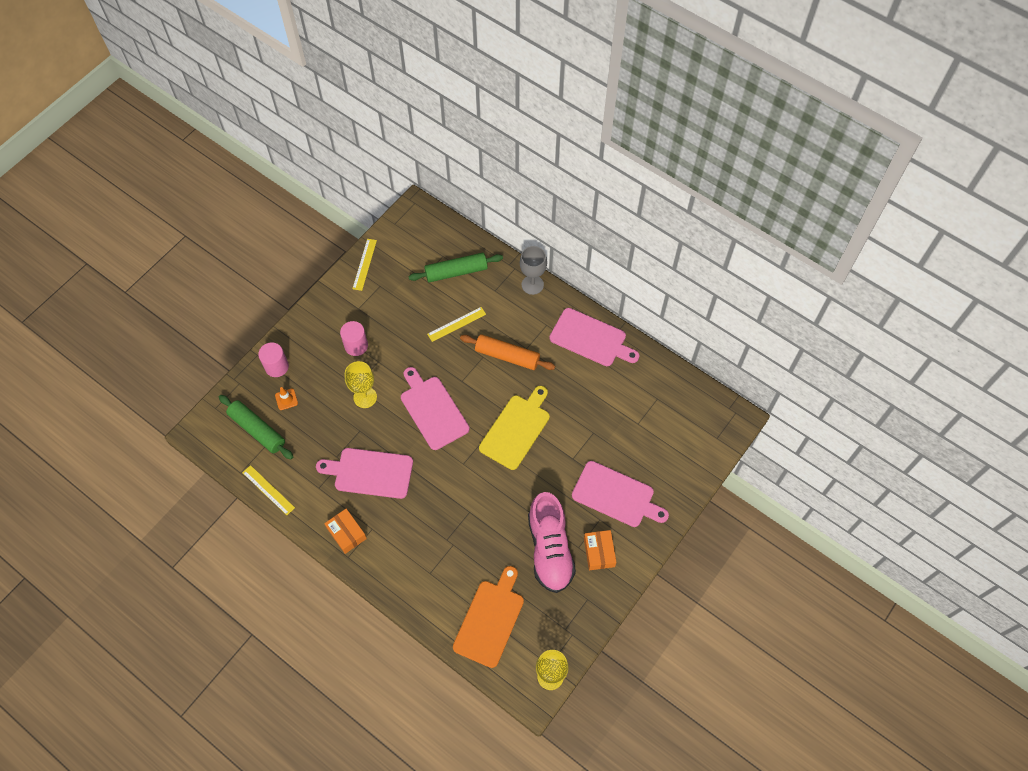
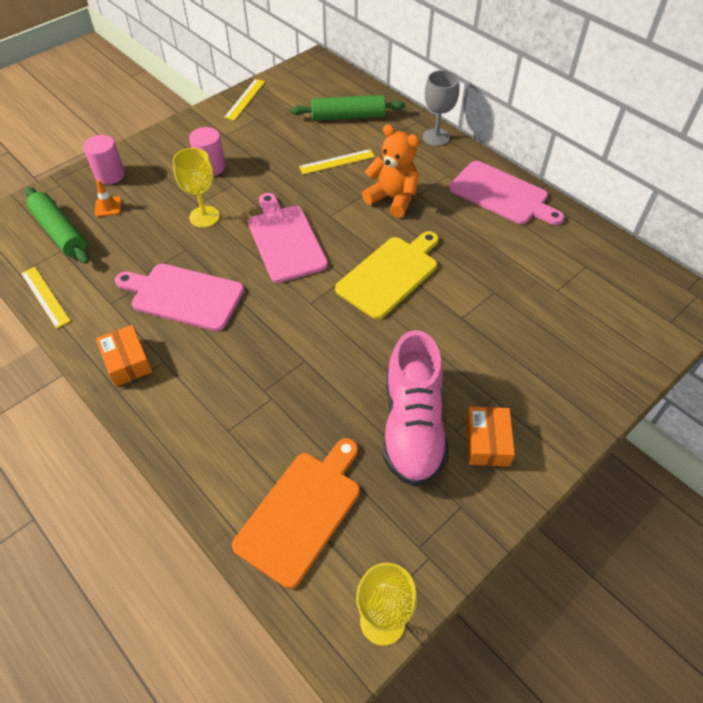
camera: 10 degrees right, 10 degrees down
orange rolling pin [460,334,555,370] -> orange teddy bear [362,124,420,218]
pink cutting board [572,461,669,527] -> none

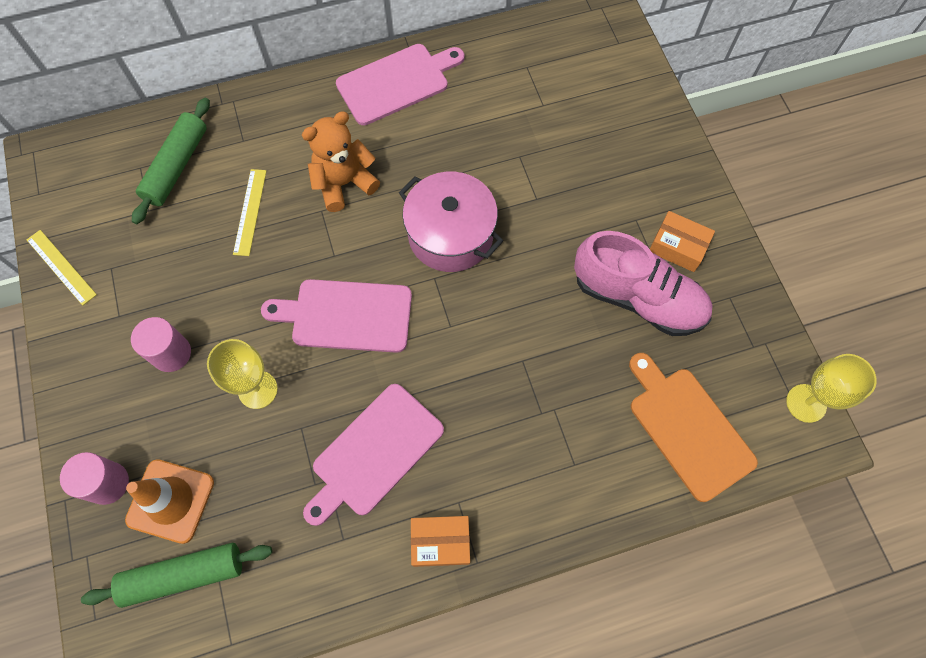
camera: 65 degrees left, 15 degrees up
yellow ruler [21,267,71,329] -> none
orange traffic cone [95,180,122,217] -> orange traffic cone [125,459,214,544], size x2.03
yellow cutting board [335,231,439,319] -> pink pot [399,172,503,272]
grey goblet [423,70,459,146] -> none

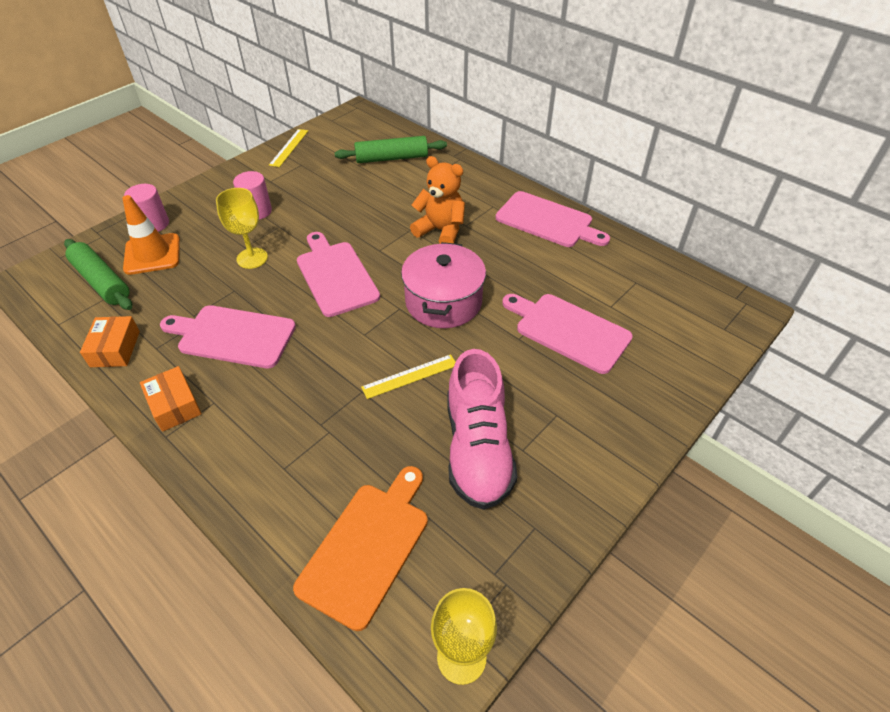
camera: 60 degrees right, 20 degrees down
yellow ruler [233,169,266,256] -> yellow ruler moved to [361,354,456,399]
orange box [650,211,715,272] -> orange box moved to [80,316,140,367]
none -> pink cutting board [502,294,633,374]

